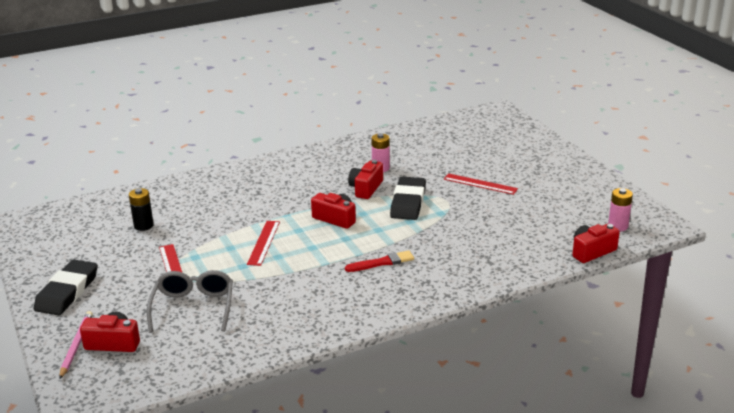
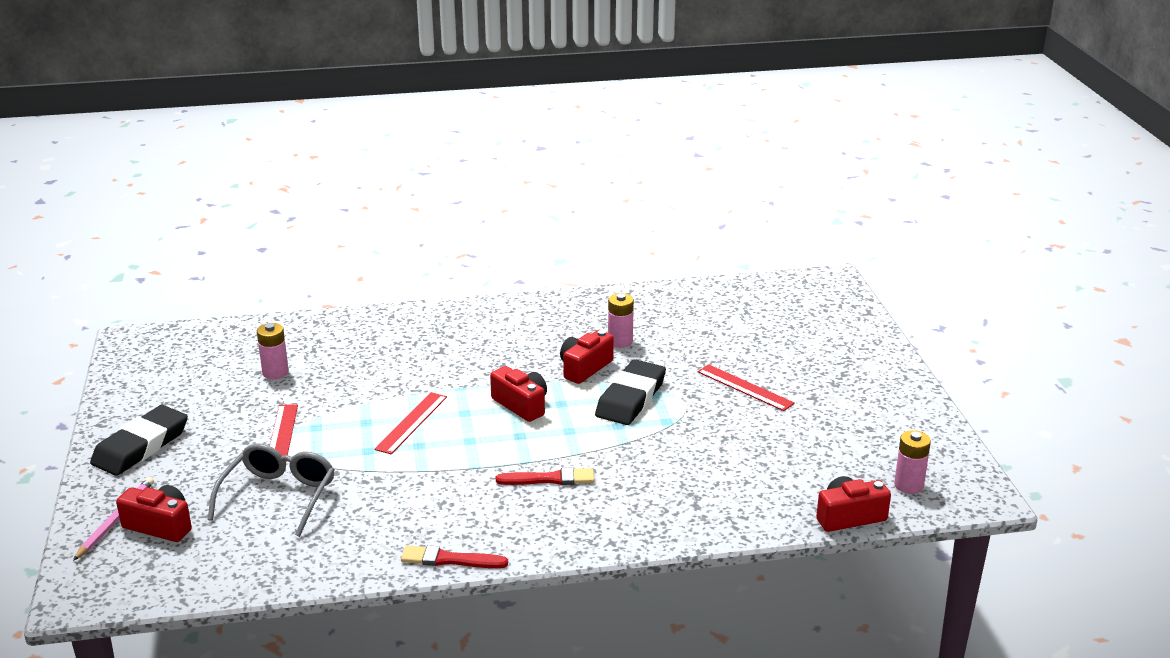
camera: 15 degrees right, 0 degrees up
black battery [129,188,154,231] -> pink battery [257,323,289,379]
none -> red brush [401,545,508,568]

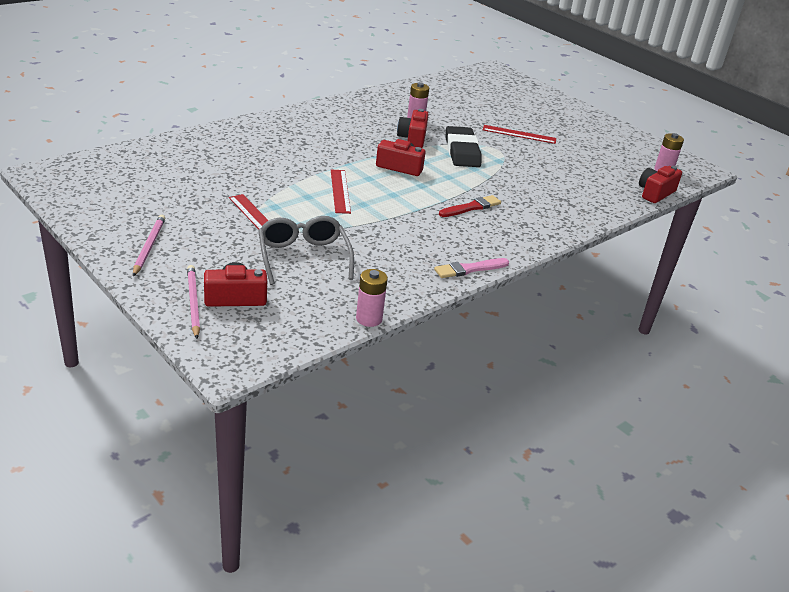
camera: 35 degrees left, 5 degrees up
black eraser [90,405,188,476] -> pink pencil [133,215,165,276]
pink battery [257,323,289,379] -> pink battery moved to [356,269,388,327]
red brush [401,545,508,568] -> pink brush [434,258,509,278]

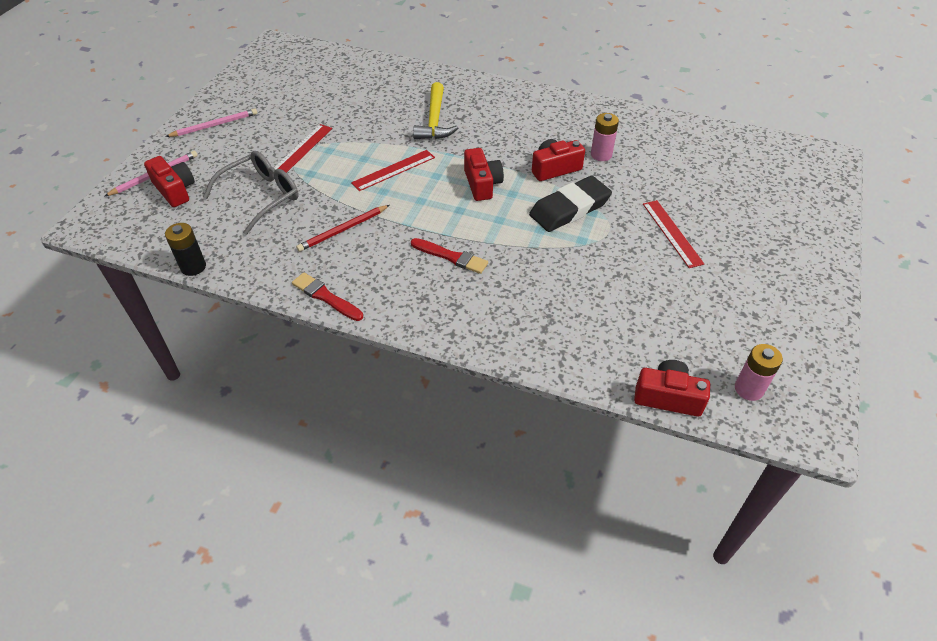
camera: 65 degrees right, 15 degrees up
pink battery [356,269,388,327] -> black battery [165,223,206,276]
pink brush [434,258,509,278] -> red brush [292,272,363,321]
none -> red pencil [296,205,390,252]
none -> yellow hammer [413,82,458,139]

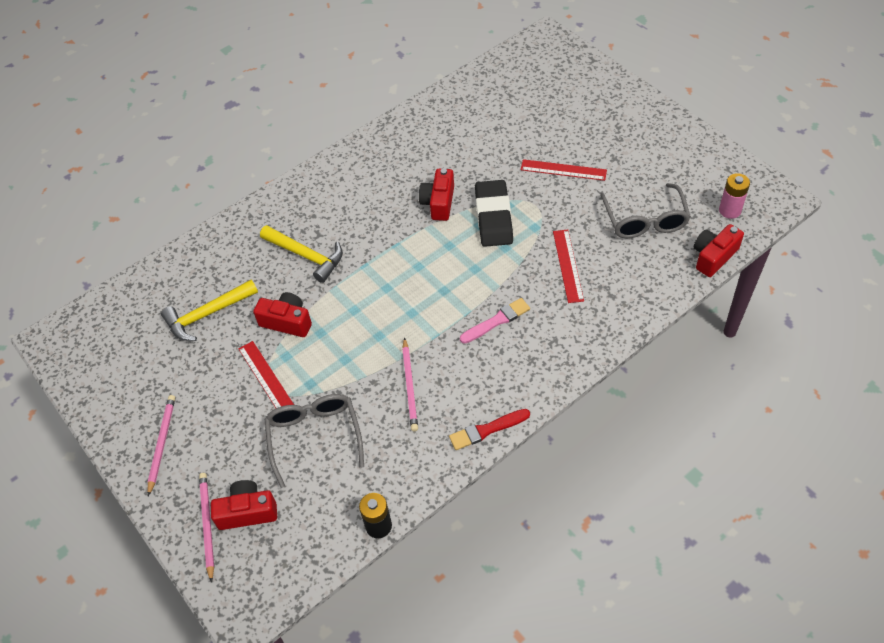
camera: 55 degrees left, 5 degrees up
red pencil [296,205,390,252] -> pink pencil [402,337,418,431]
red ruler [351,150,435,191] -> red ruler moved to [553,230,584,303]
red brush [411,238,488,274] -> pink brush [460,298,530,344]
red camera [464,148,504,201] -> red camera moved to [253,292,312,337]
pink battery [591,113,619,161] -> none
none -> yellow hammer [161,280,258,341]
none -> grey glasses [600,183,691,238]

